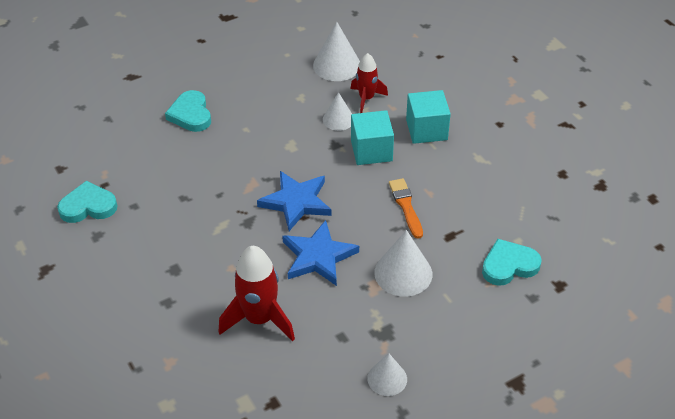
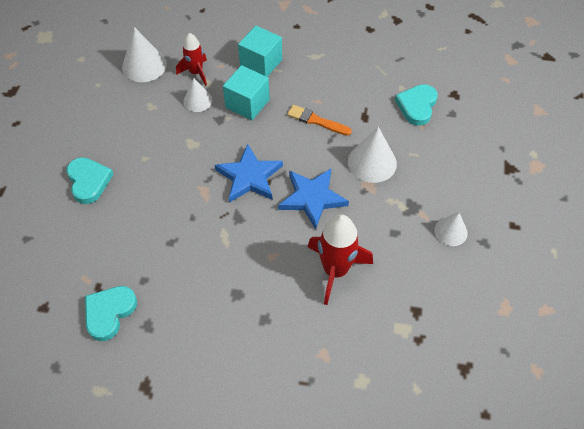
camera: 50 degrees left, 10 degrees up
turquoise heart [165,90,211,132] -> turquoise heart turned 135 degrees counterclockwise [66,157,114,204]

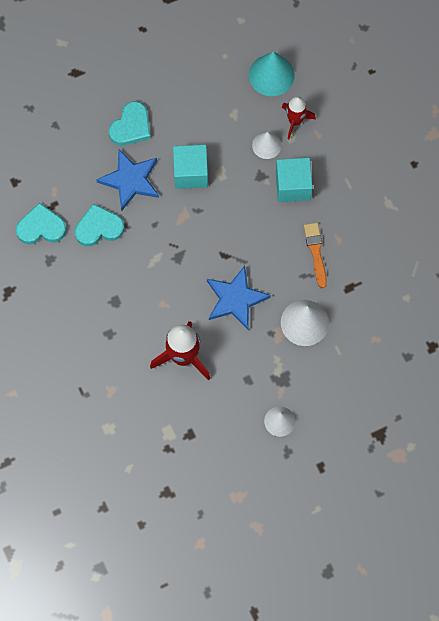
camera: 55 degrees right, 15 degrees up
white cone [122,27,167,82] -> turquoise cone [249,51,295,96]
blue star [215,144,283,203] -> blue star moved to [96,148,159,211]
turquoise cube [238,26,282,77] -> turquoise cube moved to [173,145,208,189]
turquoise heart [395,84,438,126] -> turquoise heart moved to [75,204,124,246]

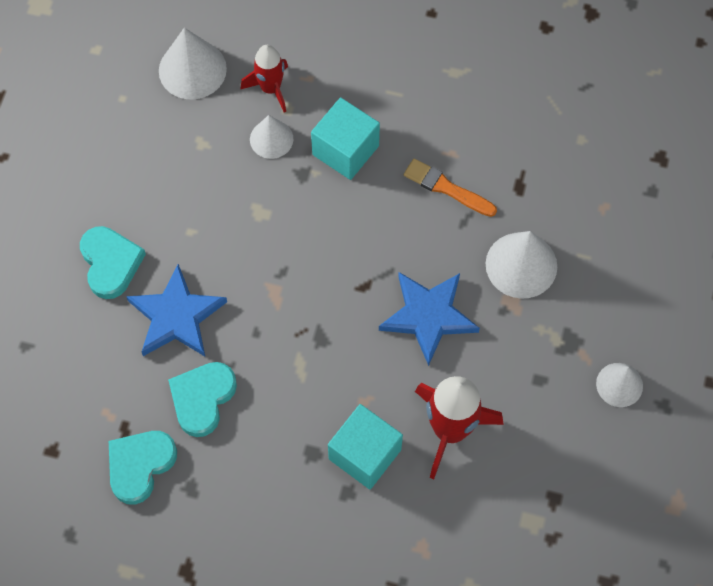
camera: 50 degrees left, 5 degrees down
turquoise cube [173,145,208,189] -> turquoise cube moved to [328,404,403,489]
turquoise cone [249,51,295,96] -> white cone [159,28,227,100]

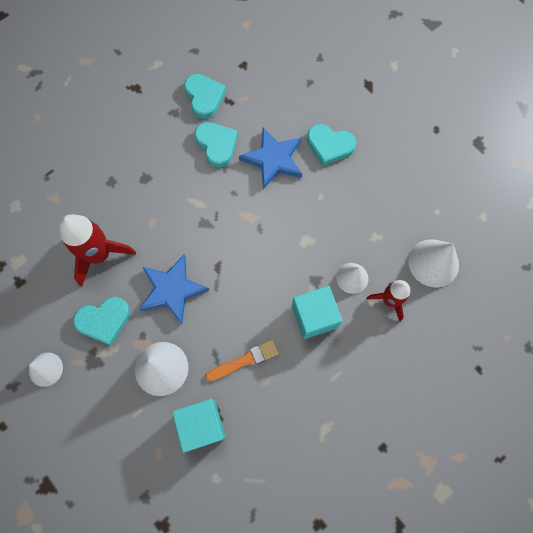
camera: 125 degrees right, 5 degrees up
turquoise cube [328,404,403,489] -> turquoise cube moved to [172,399,226,453]
none -> turquoise heart [73,297,130,345]

